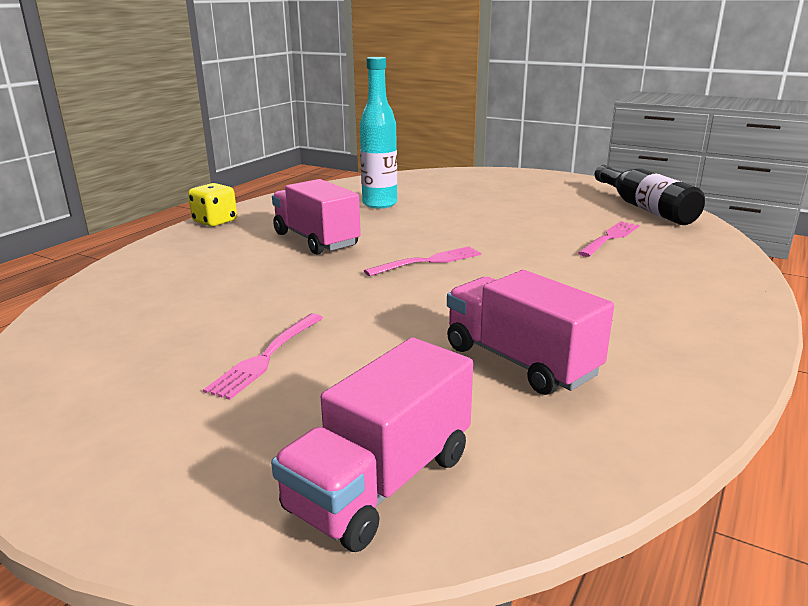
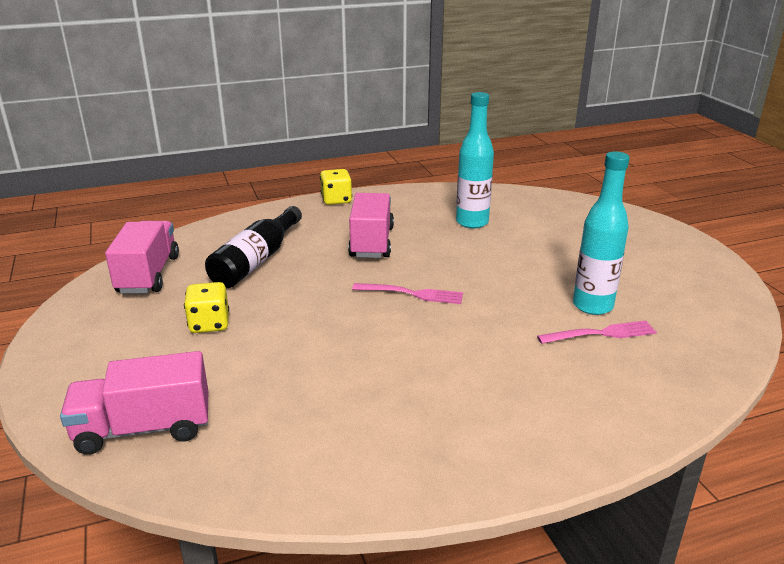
camera: 40 degrees right, 5 degrees up
pink fork [203,313,323,400] -> yellow dice [184,282,229,333]
pink truck [447,270,614,395] -> pink truck moved to [105,221,179,294]
black bottle [594,165,705,225] -> black bottle moved to [205,206,302,288]
none -> turquoise bottle [573,152,630,315]

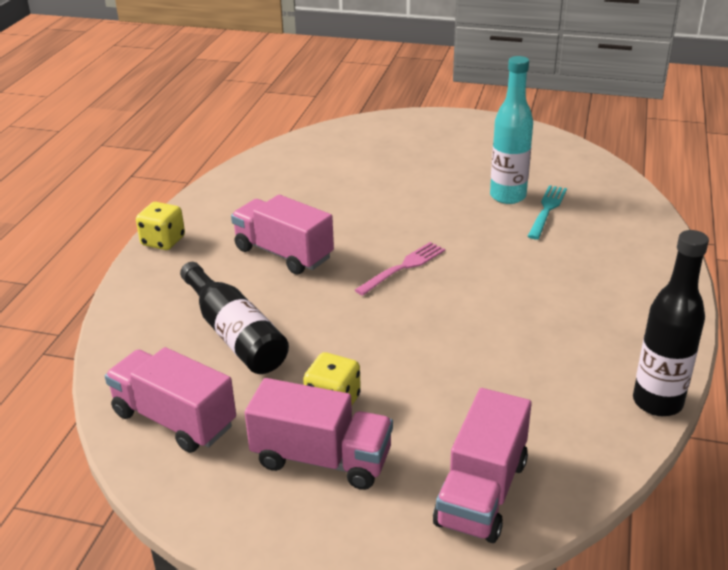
camera: 55 degrees left, 5 degrees up
turquoise bottle [456,92,494,229] -> none
pink fork [537,320,657,344] -> turquoise fork [528,185,567,239]
none -> pink truck [245,378,393,490]
none -> black bottle [633,230,709,416]

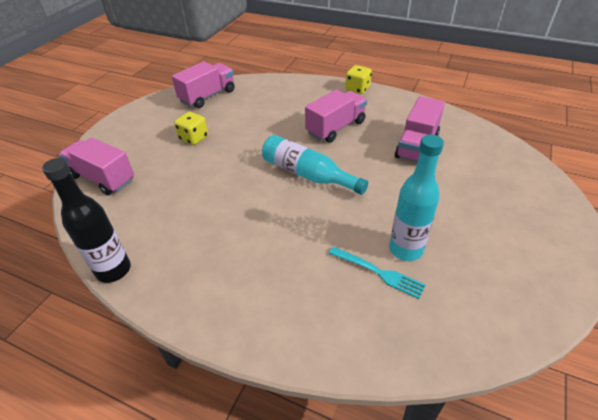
camera: 100 degrees right, 10 degrees up
black bottle [180,262,289,374] -> none
pink truck [245,378,393,490] -> pink truck moved to [395,96,445,162]
pink fork [355,242,445,296] -> turquoise bottle [262,135,368,195]

